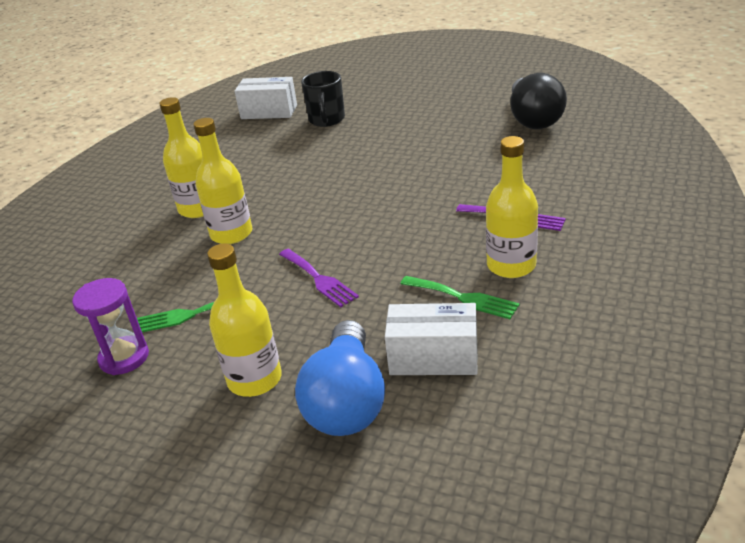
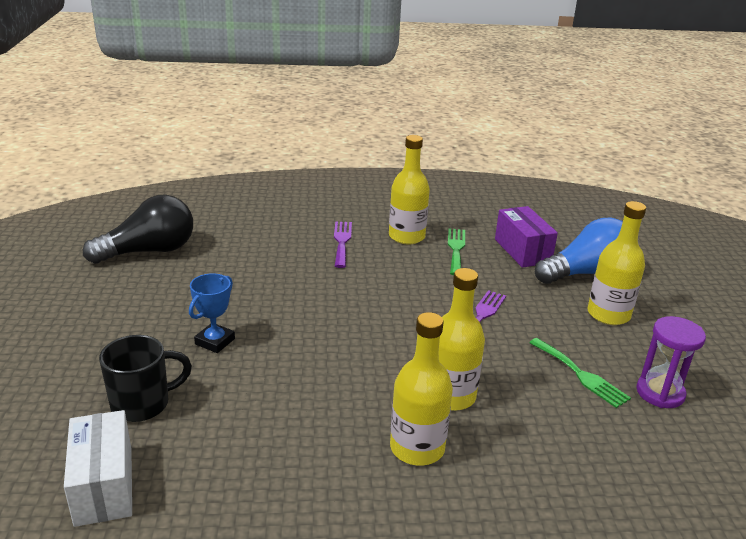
camera: 120 degrees left, 5 degrees down
white box [385,303,478,375] -> purple box [495,206,558,268]
none -> blue trophy [189,273,235,353]

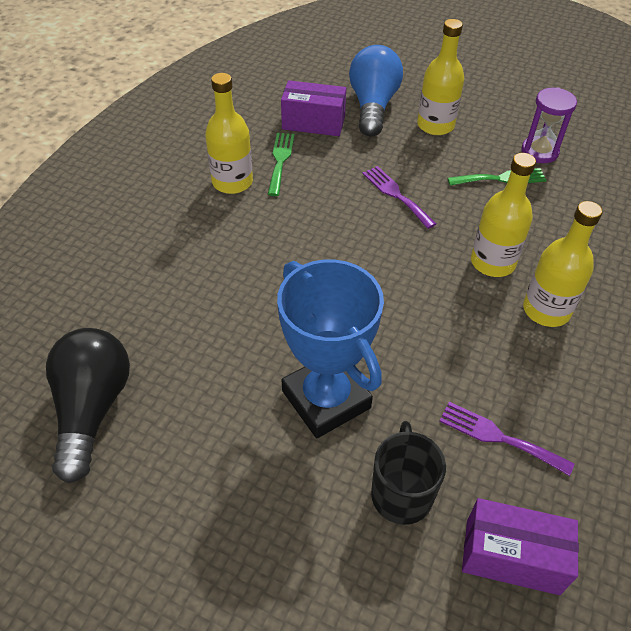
camera: 60 degrees left, 20 degrees up
white box [64,410,132,527] -> purple box [462,498,579,595]
blue trophy [189,273,235,353] -> blue trophy [277,259,384,438], size x2.03
purple fork [334,221,352,268] -> purple fork moved to [439,402,574,476]
green fork [448,228,465,275] -> green fork turned 60 degrees clockwise [268,133,295,196]

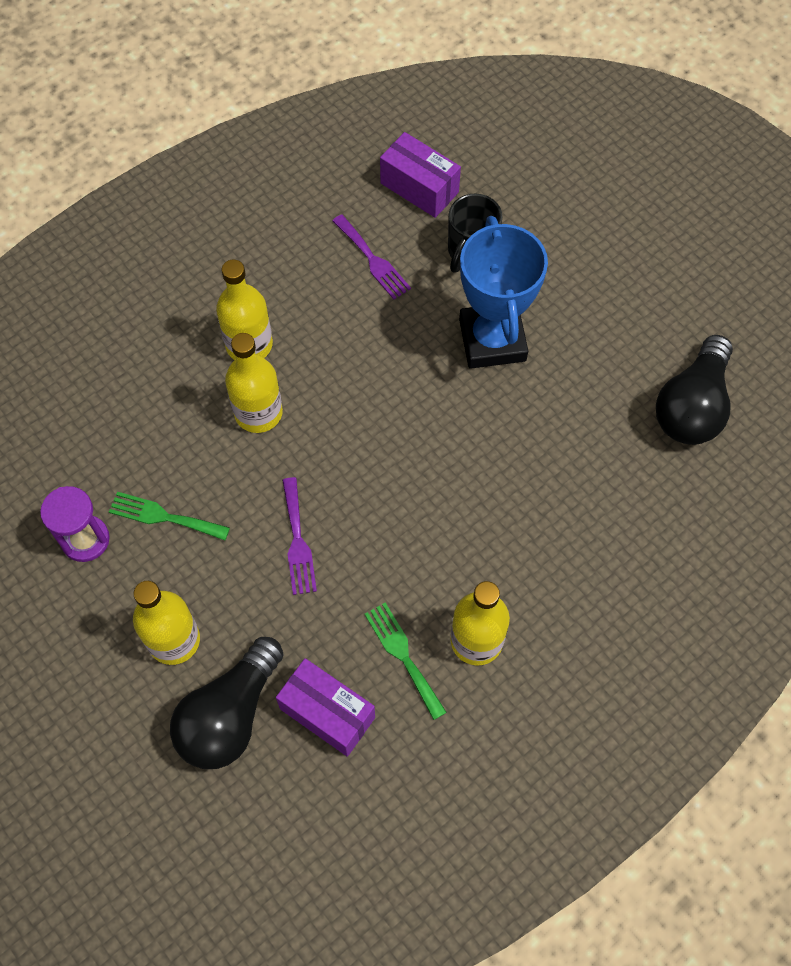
camera: 155 degrees left, 15 degrees up
green fork [268,133,295,196] -> green fork turned 120 degrees clockwise [365,603,447,720]
blue light bulb [349,45,403,136] -> black light bulb [170,637,284,769]

